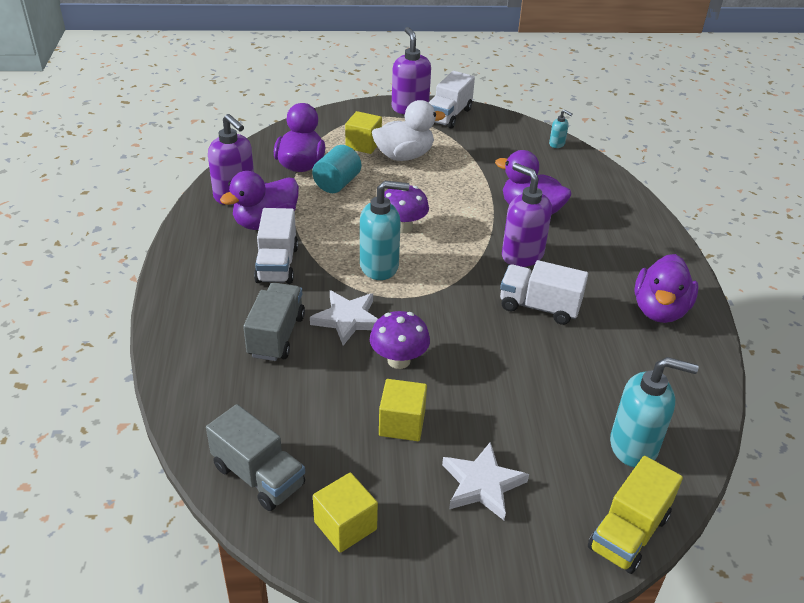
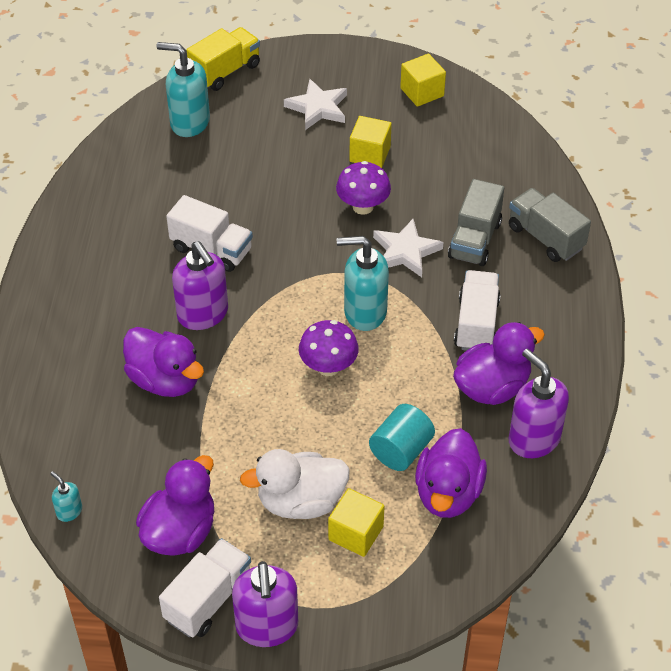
camera: 170 degrees left, 10 degrees up
grey truck [206,404,305,511] -> grey truck moved to [509,188,591,262]
purple duck [634,254,699,323] -> purple duck moved to [136,455,214,556]

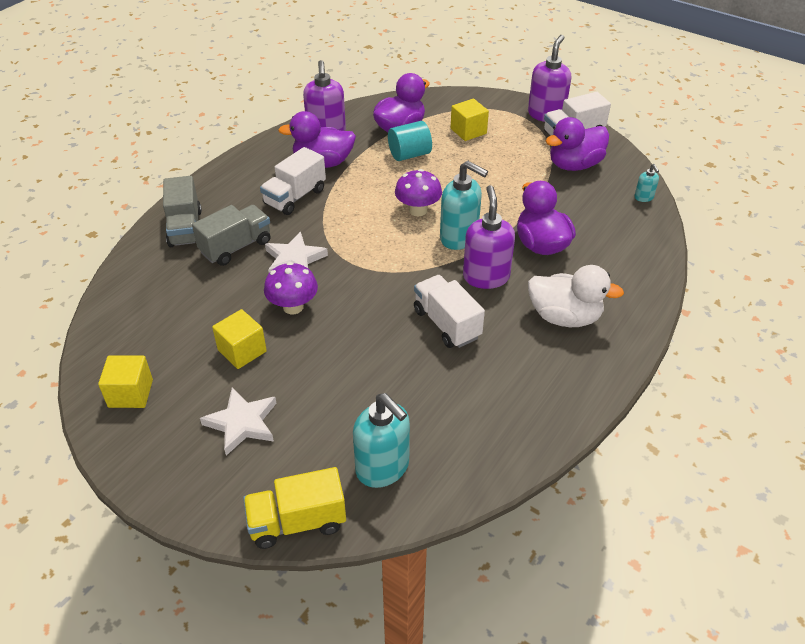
camera: 150 degrees left, 5 degrees down
white duck [240,449,350,519] -> white duck moved to [528,265,624,327]
turquoise soap dispenser [337,236,389,331] -> turquoise soap dispenser moved to [440,161,488,250]

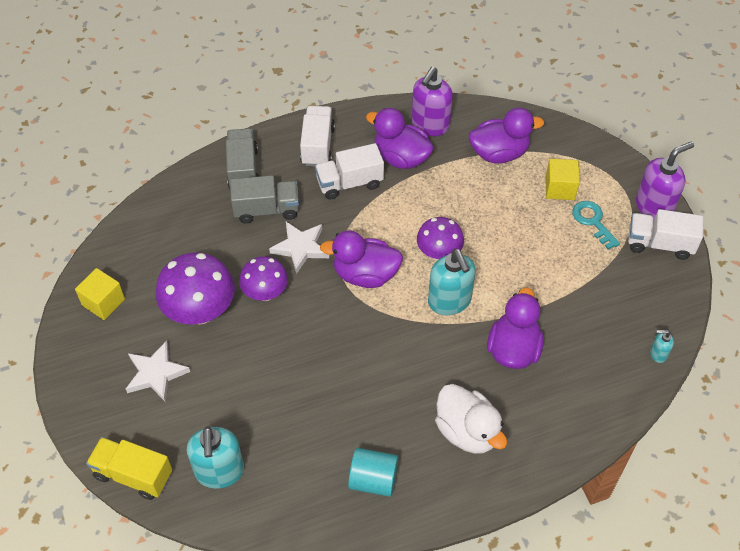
camera: 35 degrees right, 10 degrees up
grey truck [163,176,202,247] -> grey truck turned 150 degrees clockwise [226,128,259,189]
yellow cube [212,309,267,369] -> purple mushroom [156,252,235,325]
turquoise cylinder [388,121,432,161] -> turquoise cylinder moved to [348,448,398,497]
white truck [414,275,485,348] -> white truck moved to [300,106,335,166]
purple soap dispenser [463,185,515,289] -> none
purple duck [546,117,609,171] -> purple duck moved to [320,230,403,288]
turquoise soap dispenser [634,164,659,202] -> turquoise soap dispenser turned 75 degrees clockwise [650,330,674,363]
none -> turquoise key [572,201,620,249]

